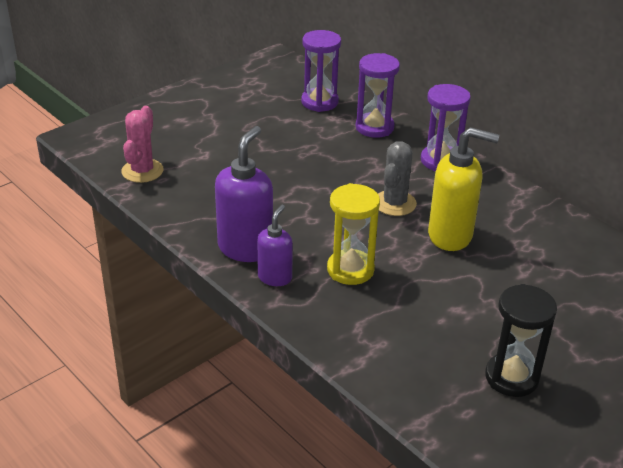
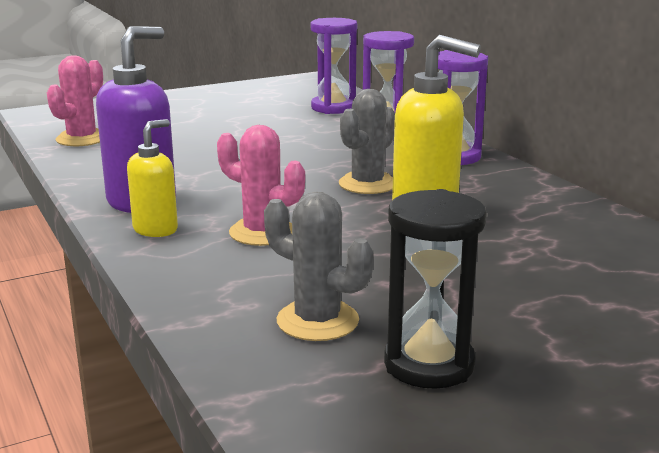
camera: 15 degrees right, 15 degrees down
purple soap dispenser [257,205,293,286] -> yellow soap dispenser [127,119,178,237]
yellow hourglass [327,183,380,285] -> pink cactus [217,125,305,246]
none -> grey cactus [264,192,374,341]

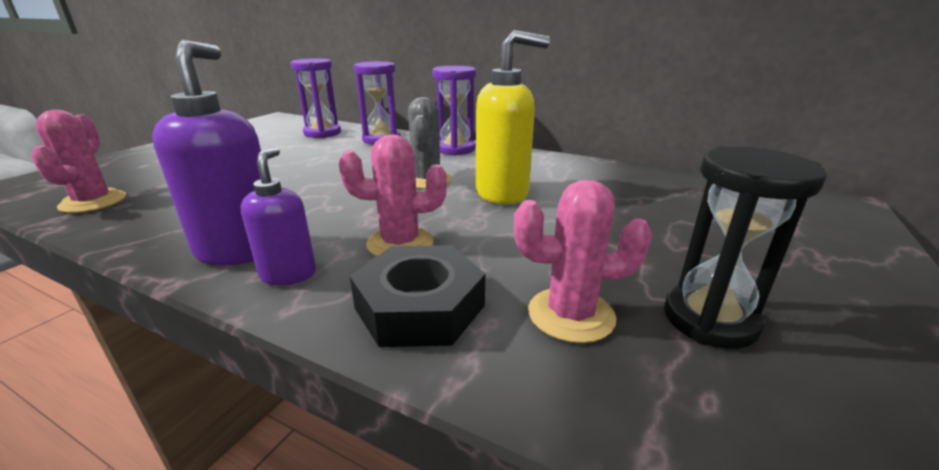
camera: 35 degrees left, 5 degrees up
yellow soap dispenser [127,119,178,237] -> purple soap dispenser [241,147,316,285]
grey cactus [264,192,374,341] -> pink cactus [514,179,652,343]
none -> black nut [350,245,485,347]

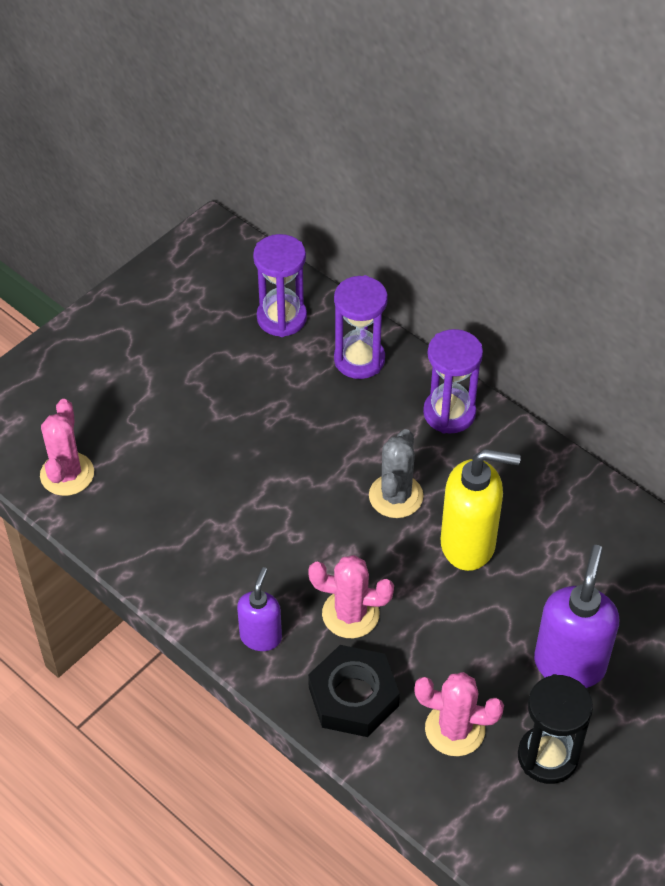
camera: 15 degrees right, 25 degrees up
purple soap dispenser [152,40,261,266] -> purple soap dispenser moved to [534,545,619,688]

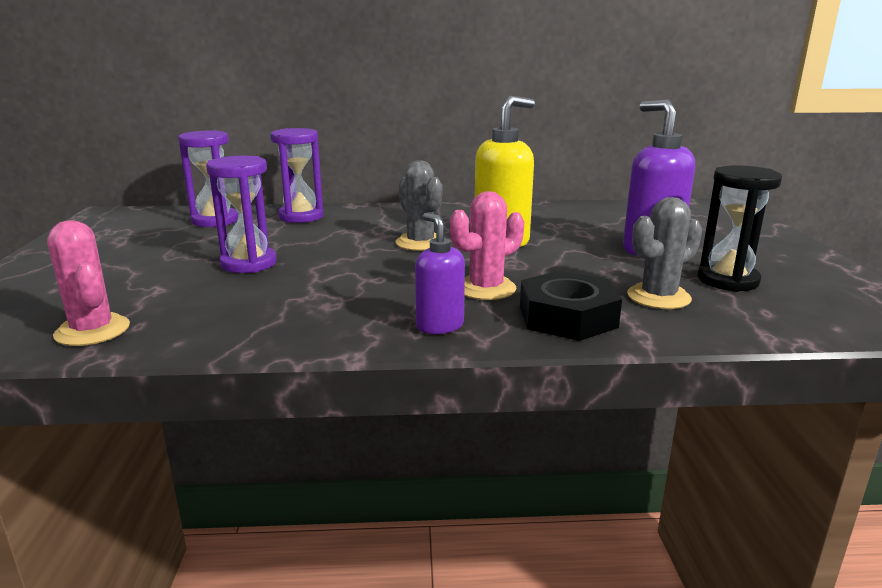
camera: 45 degrees left, 30 degrees down
pink cactus [414,672,504,756] -> grey cactus [627,197,702,309]
purple hourglass [423,329,483,433] -> purple hourglass moved to [206,156,277,273]

